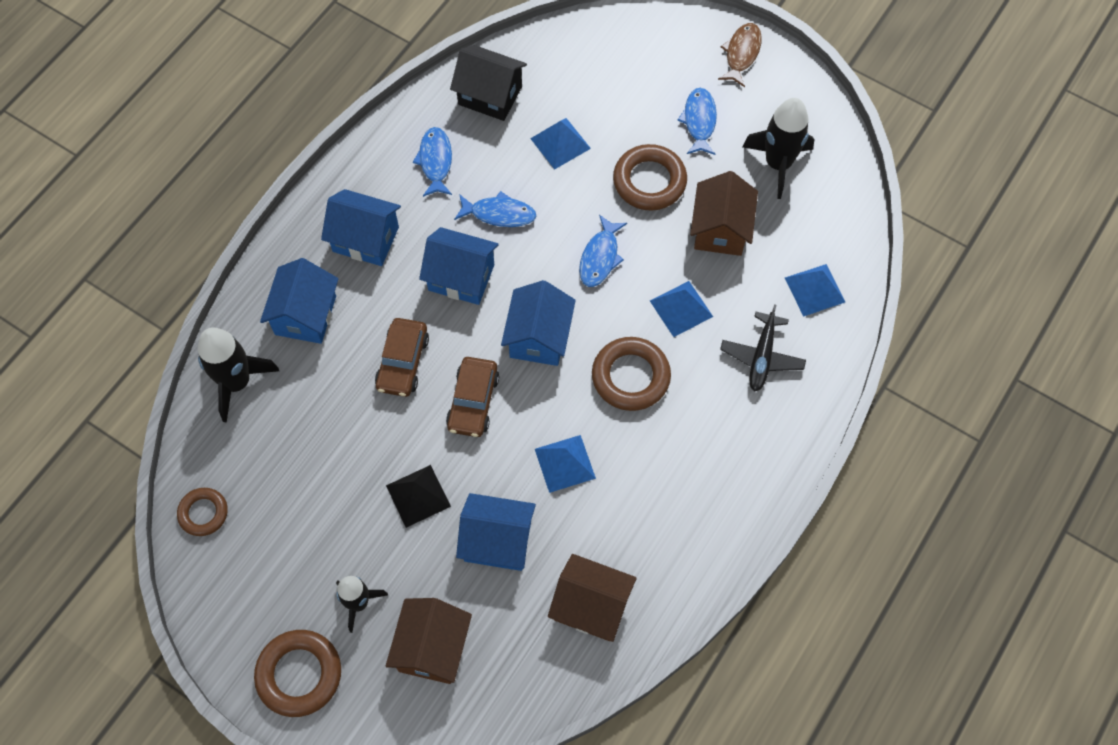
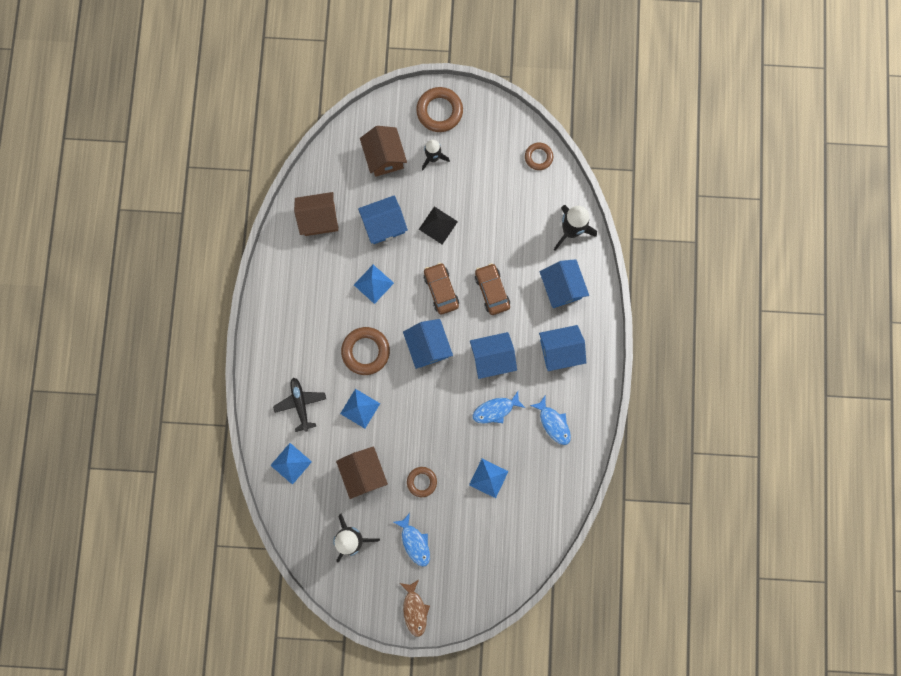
camera: 150 degrees right, 15 degrees up
black house [450,45,527,121] -> none
blue fish [579,215,627,287] -> none
brown ring [613,144,687,211] -> brown ring [407,467,437,497], size x0.61

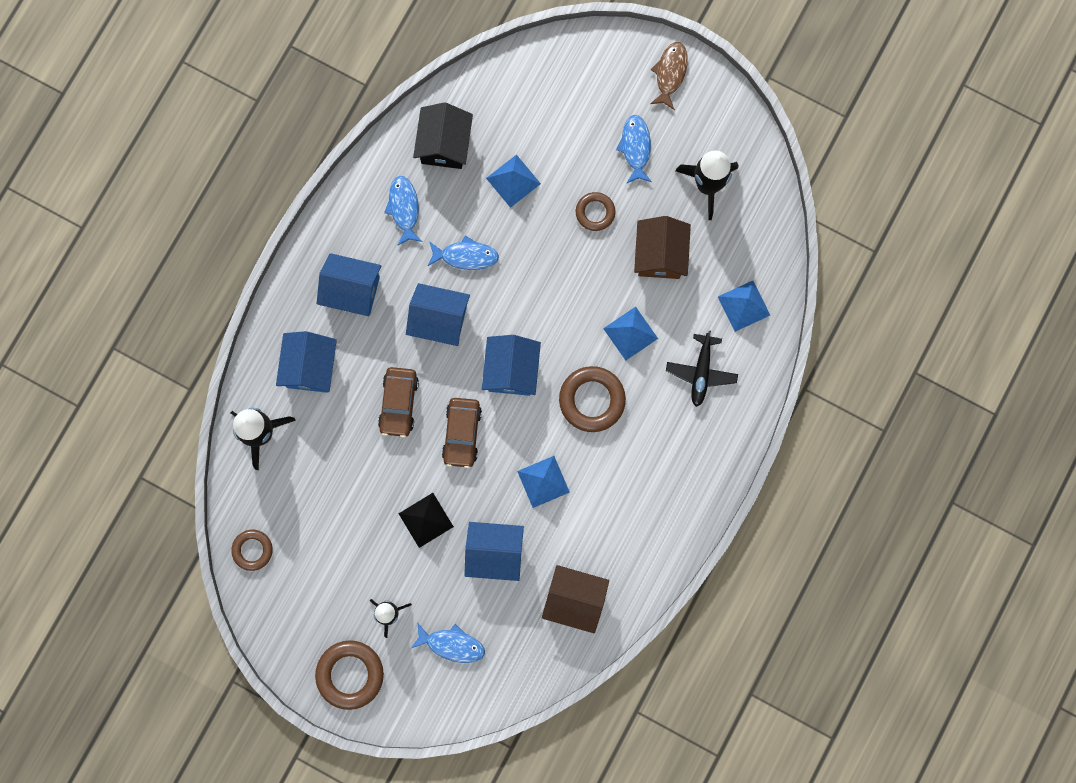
camera: 155 degrees left, 0 degrees up
brown house [360,126,407,177] -> blue fish [411,624,485,663]
none -> black house [413,102,473,169]

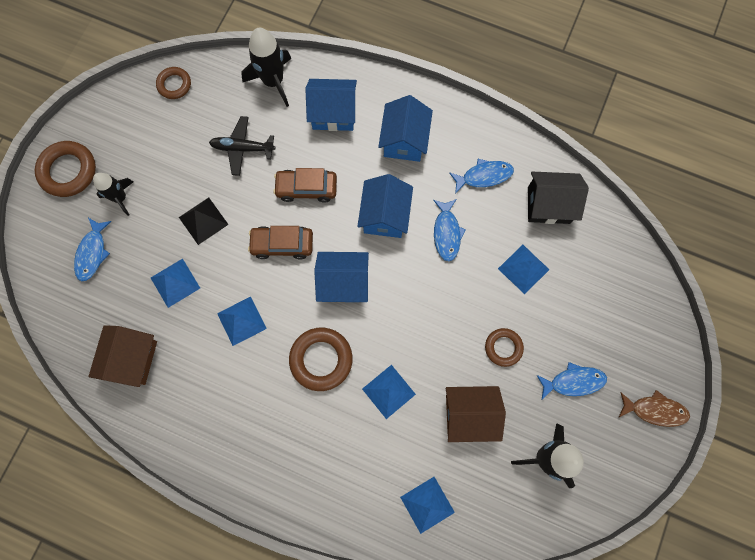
camera: 85 degrees right, 5 degrees down
blue house [464,522,524,581] -> blue pyramid [151,258,200,308]
black plane [666,330,738,407] -> black plane moved to [209,116,276,176]

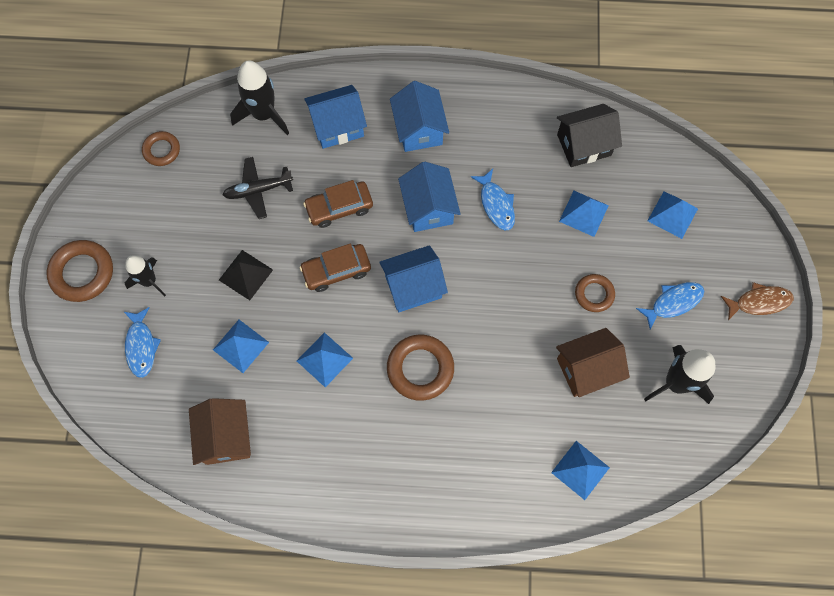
camera: 20 degrees left, 5 degrees down
blue pyramid [362,365,416,419] -> blue pyramid moved to [647,191,698,239]
blue fish [449,159,514,194] -> none

